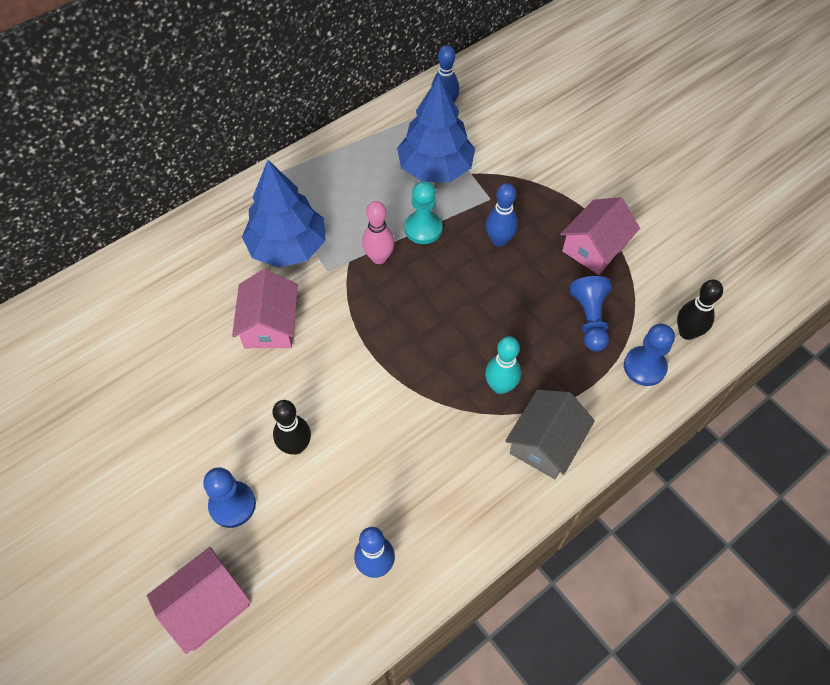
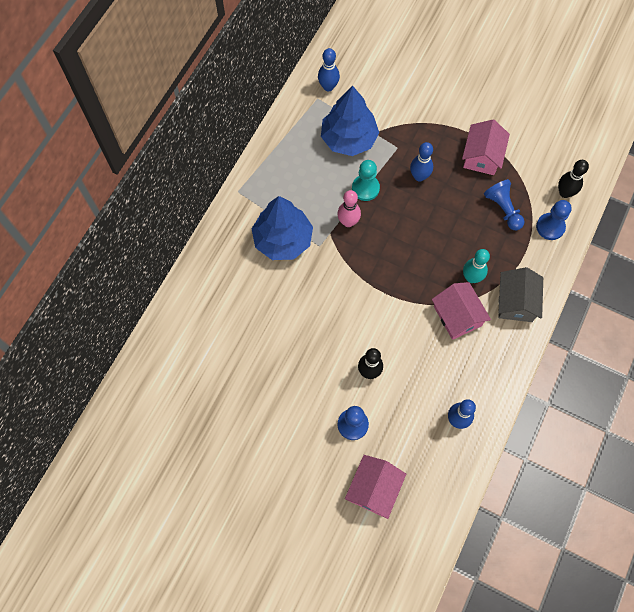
camera: 25 degrees left, 10 degrees up
pink house [232,269,298,348] -> pink house moved to [432,282,491,340]

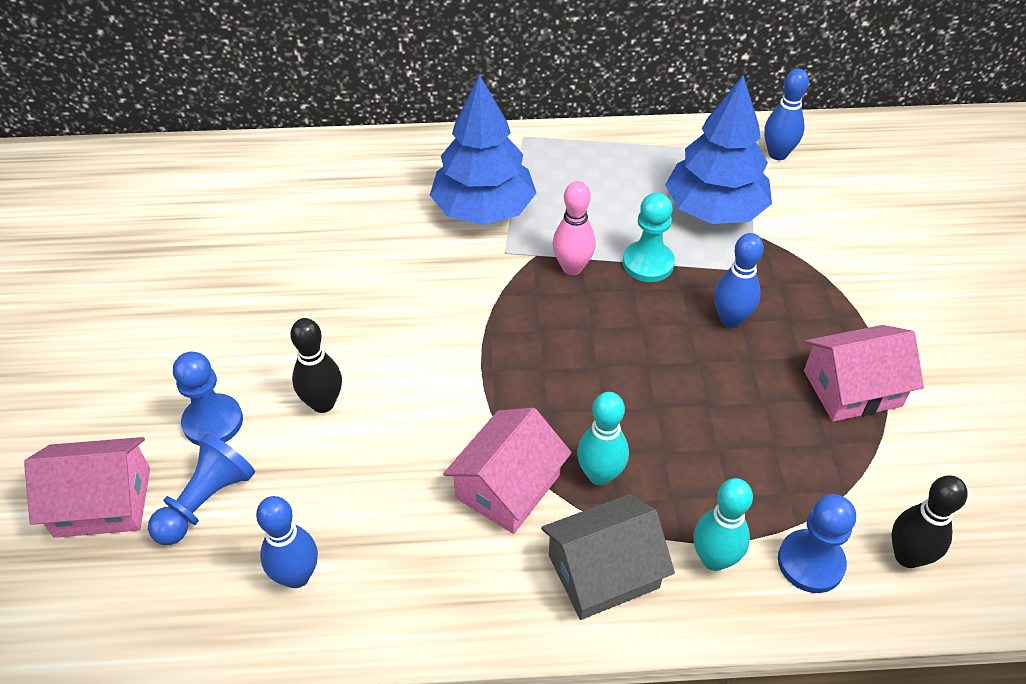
camera: 60 degrees right, 20 degrees down
blue pawn [484,179,525,230] -> blue pawn moved to [148,433,255,545]
none -> turquoise bowling pin [693,478,753,571]

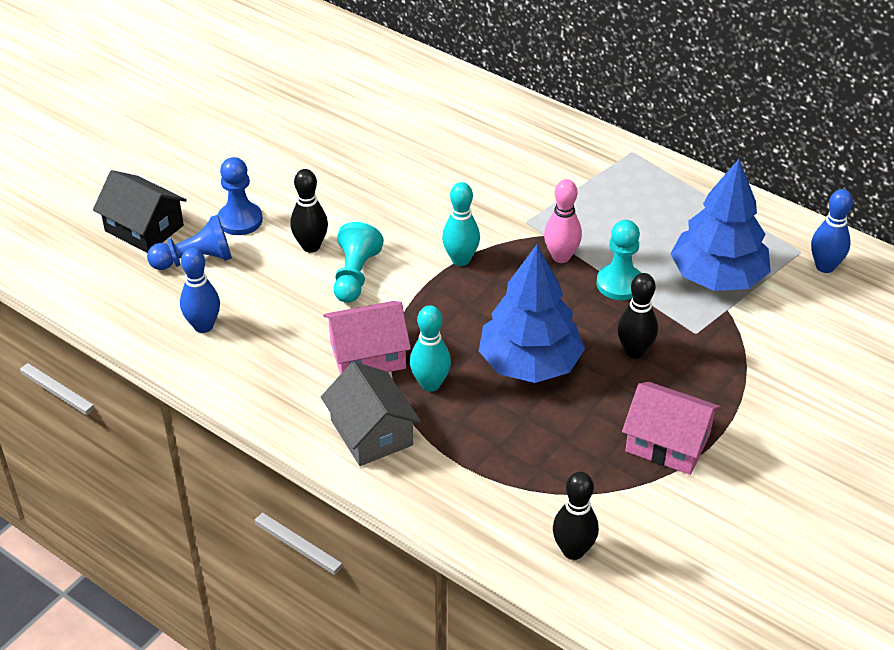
camera: 40 degrees right, 5 degrees down
pink house [24,437,150,538] -> black house [93,170,187,253]
blue tree [430,75,536,225] -> blue tree moved to [479,245,585,383]
grey house [541,494,675,620] -> grey house turned 45 degrees clockwise [321,362,421,466]
turquoise bowling pin [693,478,753,571] -> turquoise bowling pin moved to [442,182,480,266]
blue bowling pin [714,233,764,328] -> black bowling pin [617,273,658,359]
blue pawn [778,494,856,593] -> none
none -> turquoise pawn [334,222,384,303]

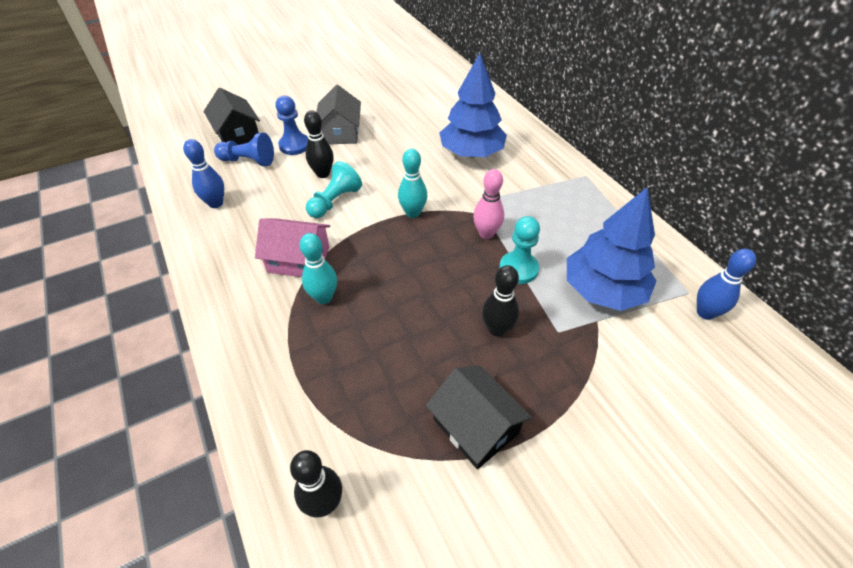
camera: 25 degrees right, 5 degrees up
grey house [321,362,421,466] -> grey house moved to [316,85,361,144]
blue tree [479,245,585,383] -> blue tree moved to [439,53,507,157]
pink house [622,382,721,475] -> black house [426,365,532,469]

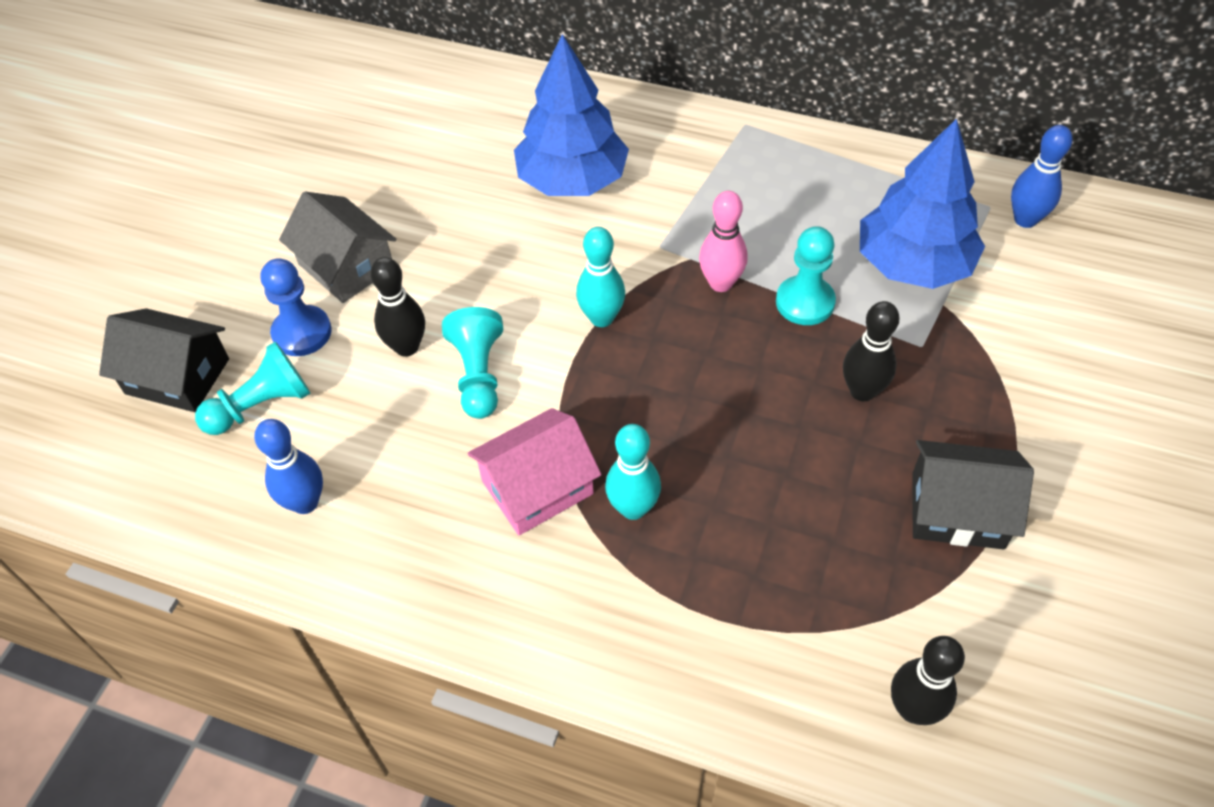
camera: 40 degrees left, 5 degrees up
blue pawn [214,133,274,166] -> turquoise pawn [195,342,310,435]

